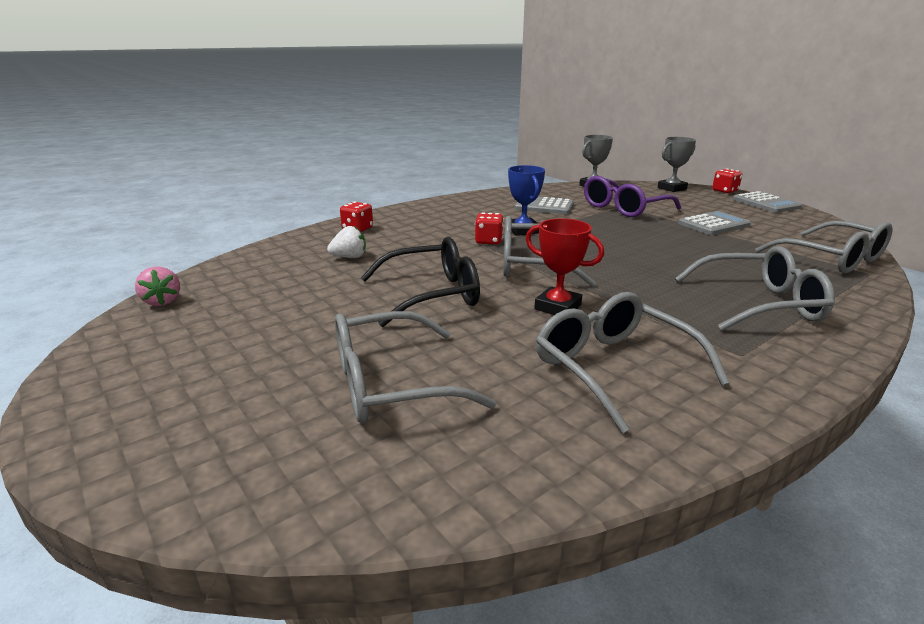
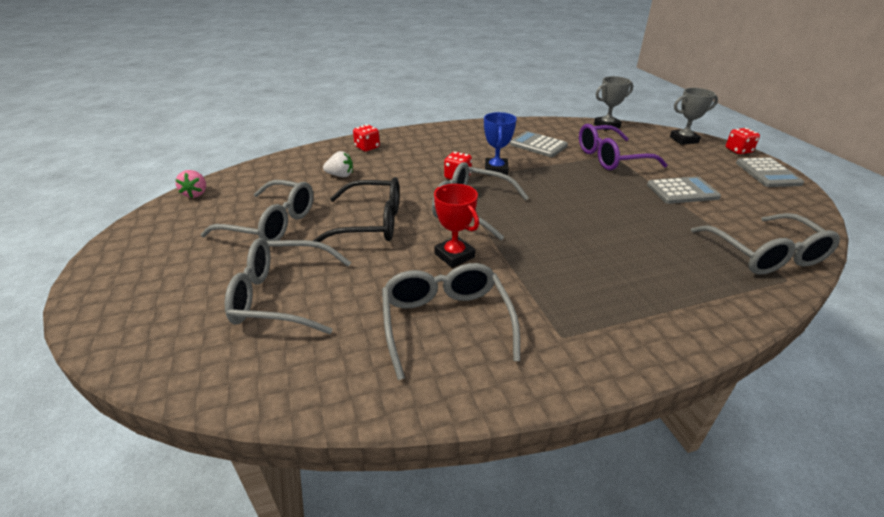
camera: 20 degrees right, 10 degrees up
grey glasses [675,246,835,331] -> grey glasses moved to [201,180,314,241]

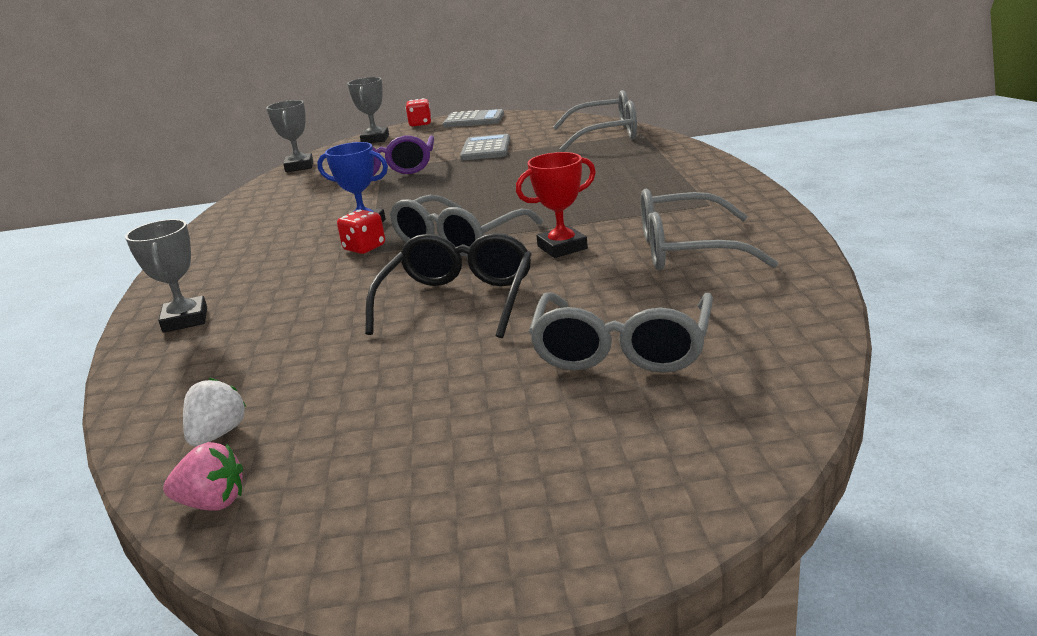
camera: 75 degrees left, 10 degrees down
grey glasses [201,180,314,241] -> none
white strawberry [323,151,353,177] -> white strawberry moved to [183,378,247,446]
red dice [353,125,380,151] -> grey trophy [125,219,207,333]
grey calculator [510,131,568,157] -> none

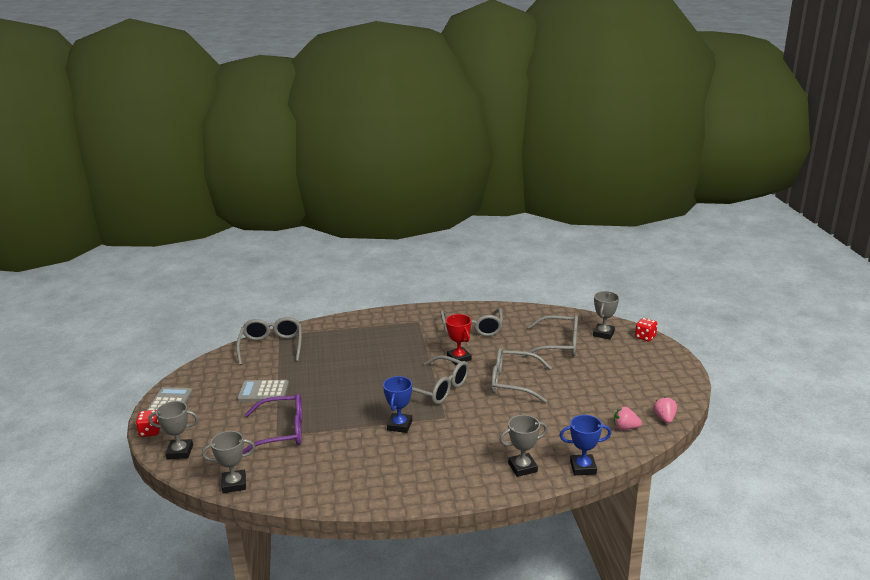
camera: 95 degrees left, 0 degrees up
white strawberry [183,378,247,446] -> pink strawberry [614,406,642,430]
red dice [337,210,385,254] -> red dice moved to [635,318,657,341]
black glasses [365,233,532,338] -> grey glasses [491,348,552,403]
none -> blue trophy [559,415,611,475]
none -> grey trophy [593,291,619,339]

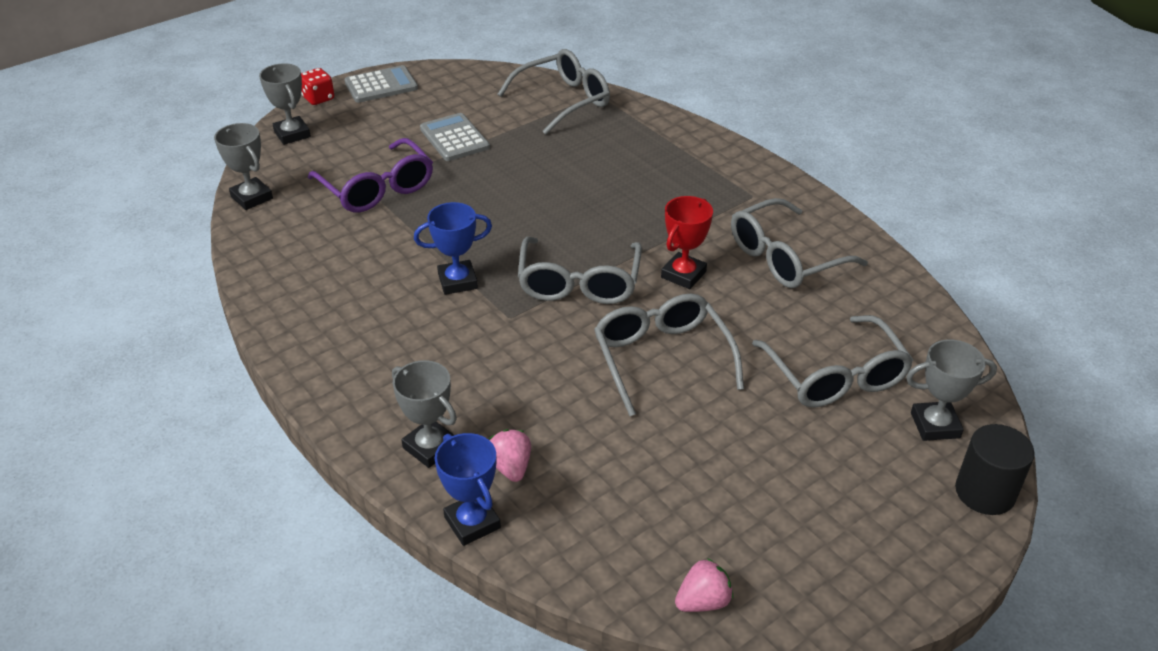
camera: 60 degrees right, 15 degrees up
pink strawberry [614,406,642,430] -> pink strawberry moved to [489,429,531,482]
red dice [635,318,657,341] -> black cylinder [955,424,1035,515]

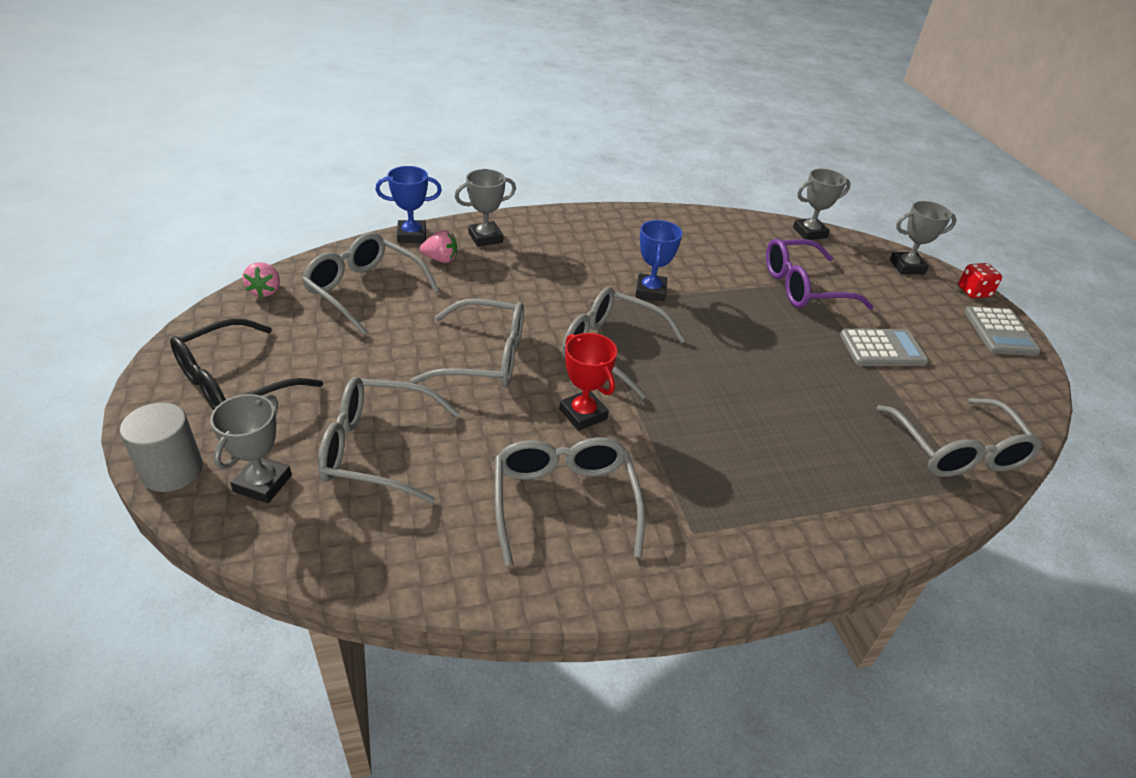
camera: 110 degrees right, 0 degrees up
black cylinder [955,424,1035,515] -> grey cylinder [120,402,203,492]
none -> black glasses [170,318,323,410]
none -> grey glasses [302,233,439,335]

